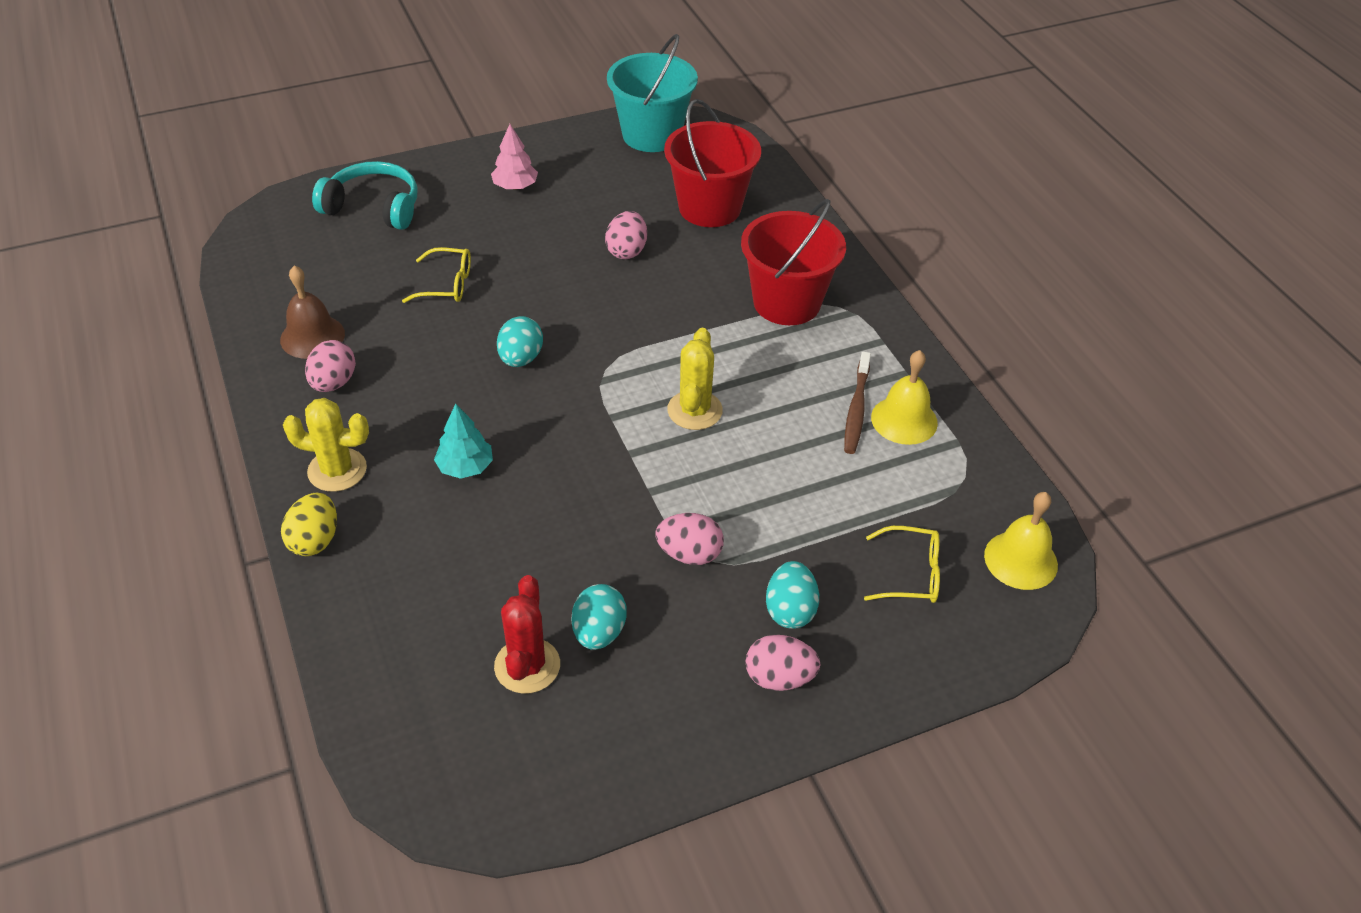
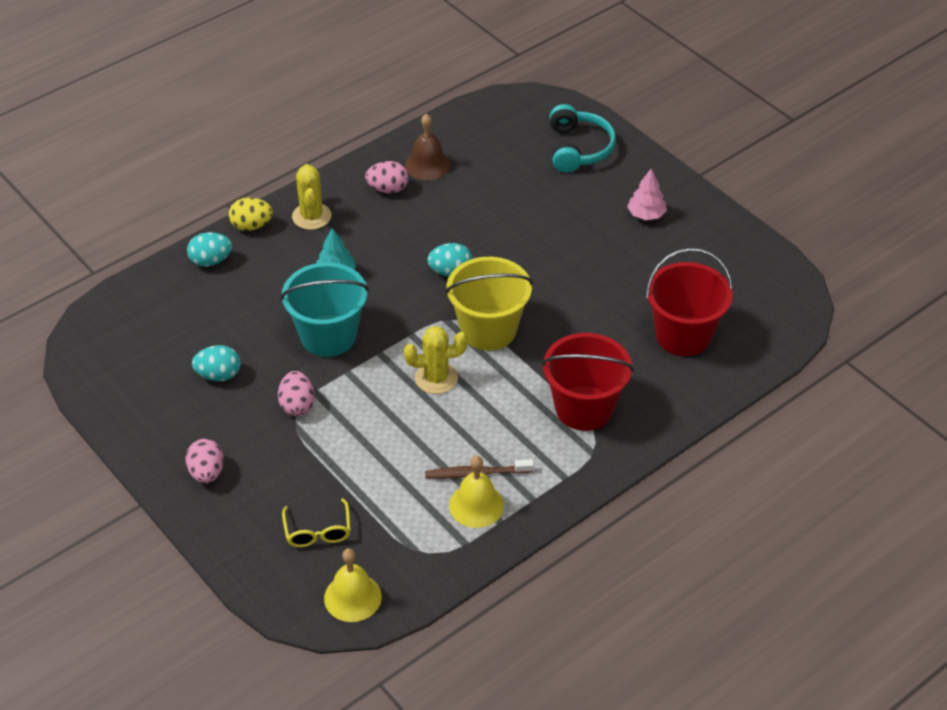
camera: 75 degrees right, 0 degrees up
yellow glasses [402,247,471,303] -> none
red cactus [494,575,560,694] -> none
pink egg [605,211,647,259] -> none
turquoise bucket [607,34,698,152] -> turquoise bucket moved to [280,262,369,357]
turquoise egg [766,561,819,629] -> turquoise egg moved to [187,232,232,267]
none -> yellow bucket [445,257,533,351]

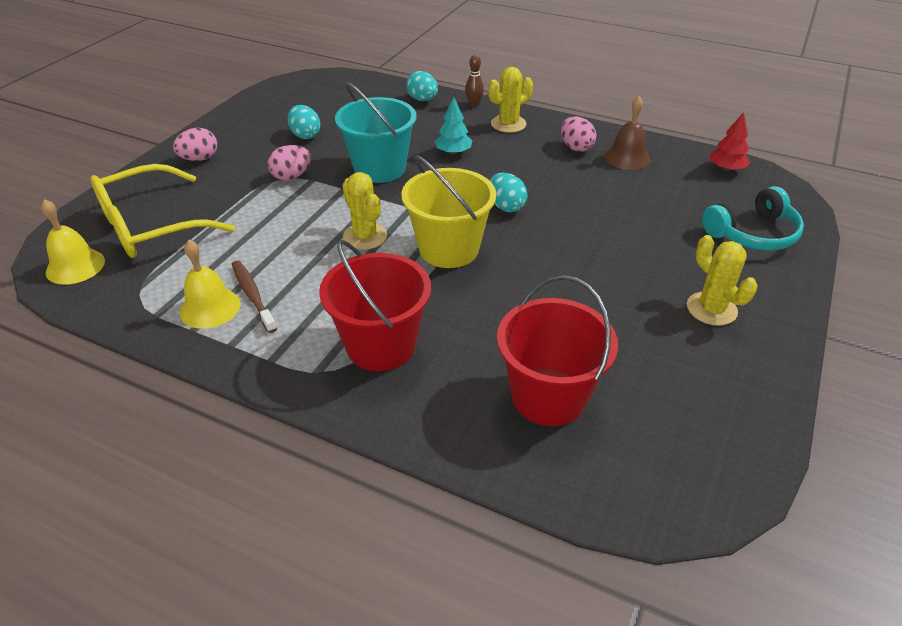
camera: 65 degrees right, 5 degrees down
yellow egg [229,197,273,231] -> brown bowling pin [465,55,484,107]
yellow glasses [282,498,351,547] -> yellow glasses [90,164,235,258], size x2.06
pink tree [627,168,667,220] -> yellow cactus [687,235,758,326]
none -> red tree [710,112,750,171]

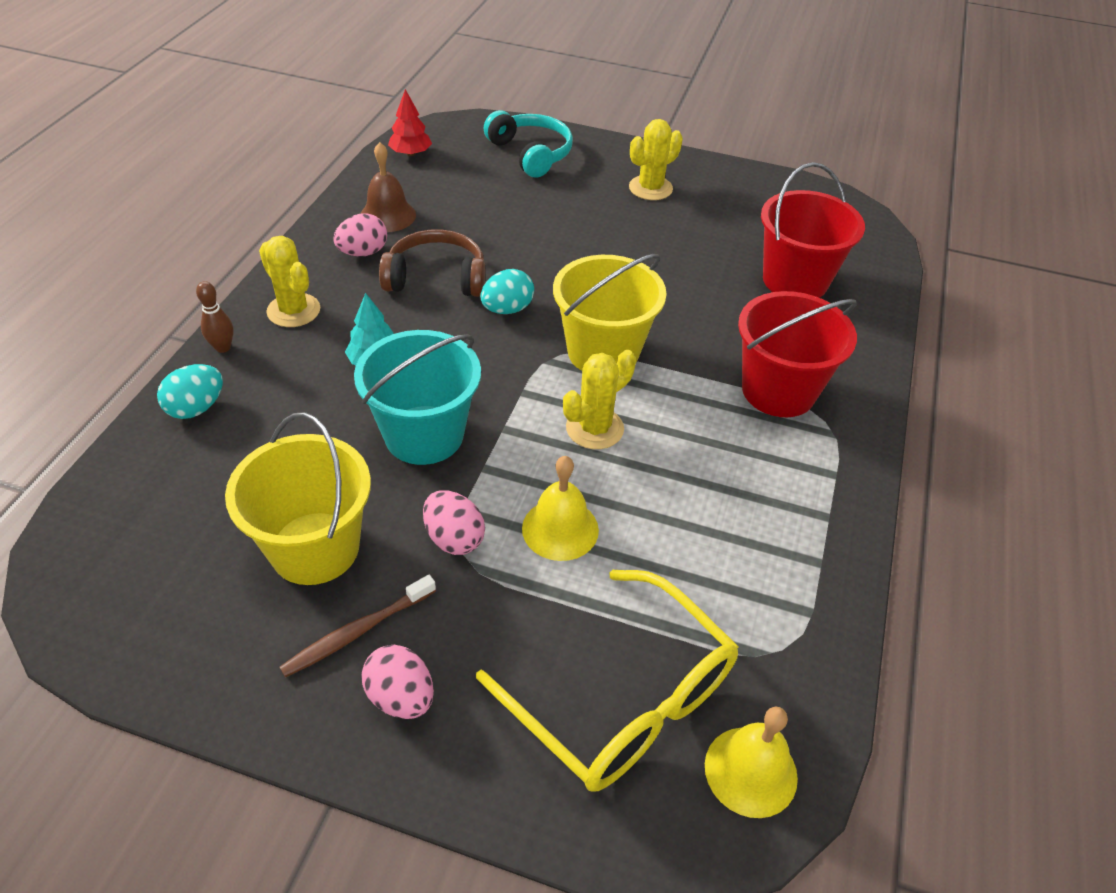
camera: 100 degrees left, 5 degrees up
yellow bell [180,240,240,329] -> yellow bell moved to [522,456,599,561]
brown toothbrush [232,261,277,333] -> brown toothbrush moved to [280,575,436,678]
turquoise egg [288,105,321,139] -> yellow bucket [225,412,371,585]
none -> brown headphones [379,229,485,297]

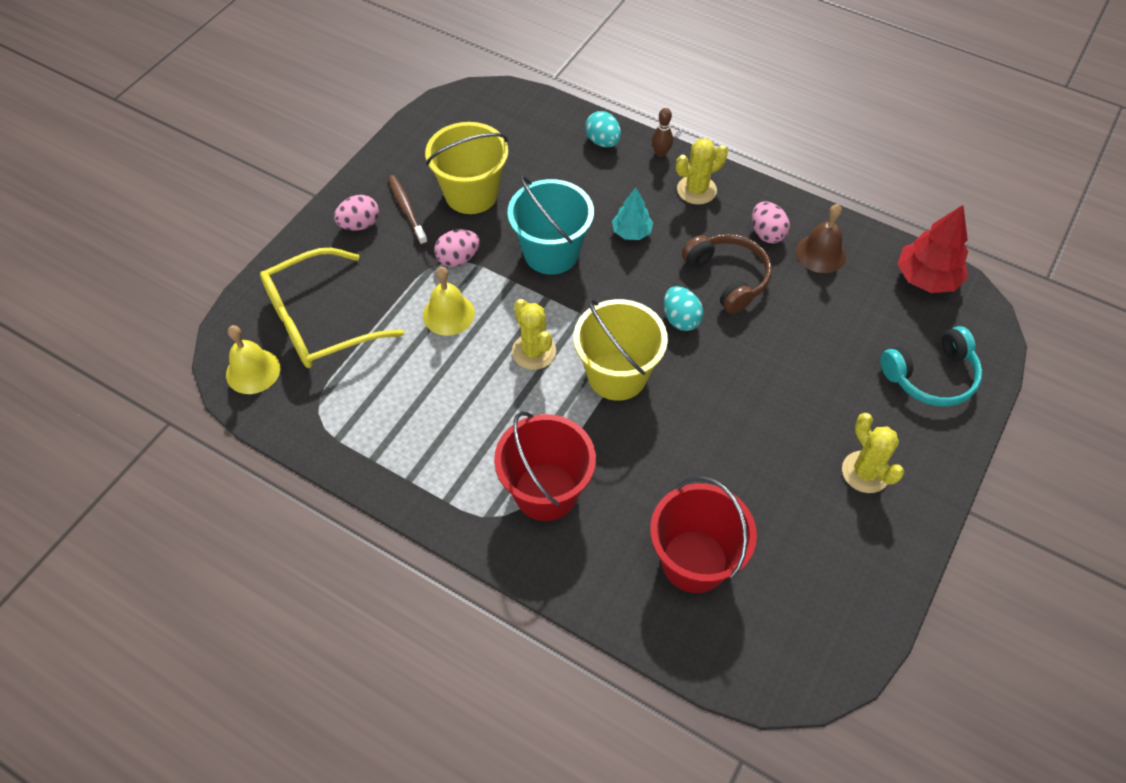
camera: 105 degrees right, 10 degrees up
brown headphones [379,229,485,297] -> brown headphones turned 45 degrees counterclockwise [682,234,772,314]
red tree [388,89,432,156] -> red tree [898,205,968,293], size x1.61

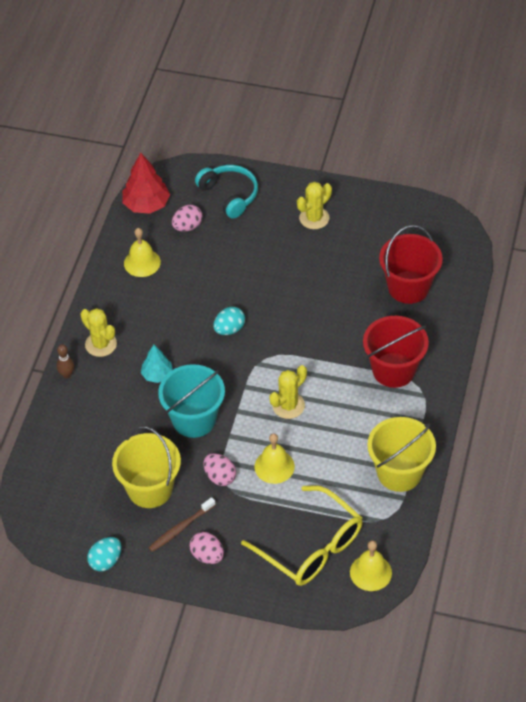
camera: 105 degrees left, 5 degrees down
yellow bucket [573,299,668,401] -> yellow bucket moved to [367,417,436,492]
turquoise egg [585,111,621,147] -> turquoise egg moved to [87,537,121,571]
brown headphones [682,234,772,314] -> none
pink egg [752,201,790,243] -> pink egg moved to [172,205,203,232]
brown bell [796,204,846,273] -> yellow bell [124,228,161,277]

